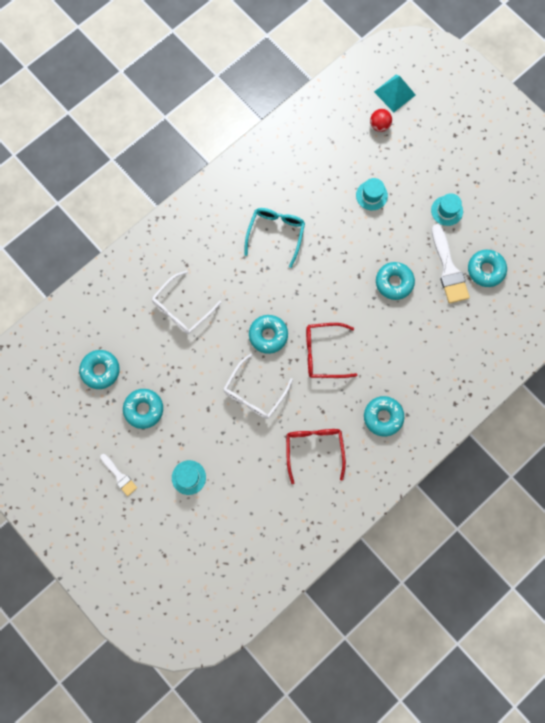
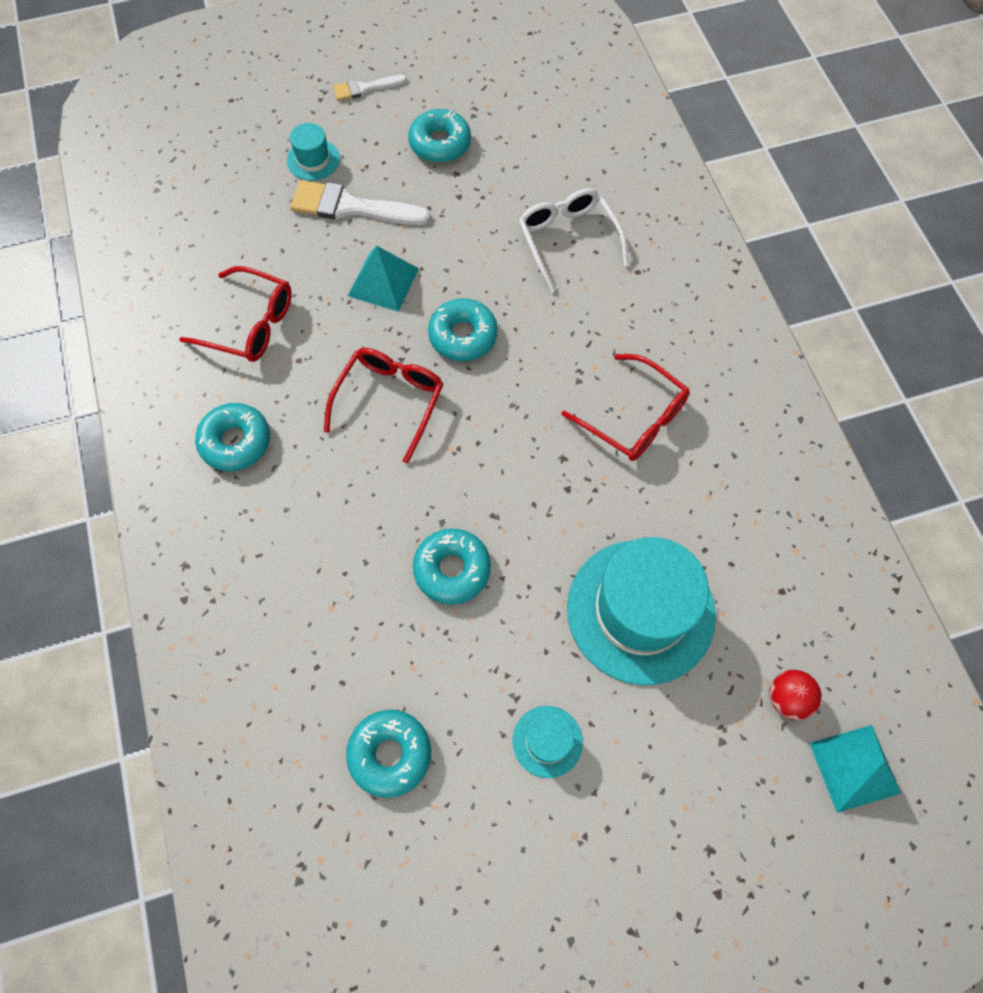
camera: 115 degrees right, 10 degrees down
turquoise donut [79,350,120,389] -> none
white glasses [223,353,293,419] -> turquoise pyramid [348,246,419,312]
turquoise glasses [244,208,305,268] -> red glasses [562,354,690,461]
turquoise hat [356,178,388,210] -> turquoise hat [567,537,716,685], size x2.23
white brush [432,224,470,303] -> white brush moved to [290,180,430,225]

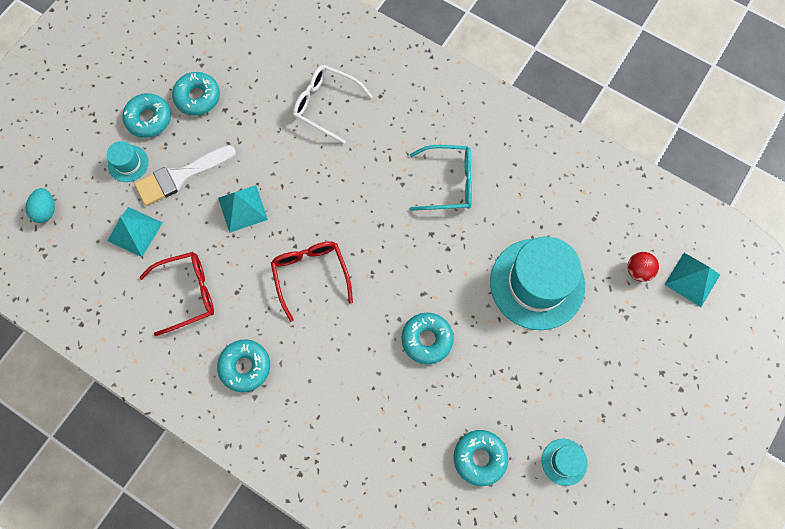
camera: 40 degrees left, 5 degrees up
white brush [333,75,407,101] -> none
turquoise donut [428,298,498,361] -> turquoise donut moved to [123,93,171,138]
turquoise hat [513,706,583,778] -> turquoise hat moved to [542,439,588,486]
red glasses [562,354,690,461] -> turquoise glasses [410,145,472,211]
none -> turquoise egg [25,188,55,223]
none -> turquoise pyramid [107,207,162,257]

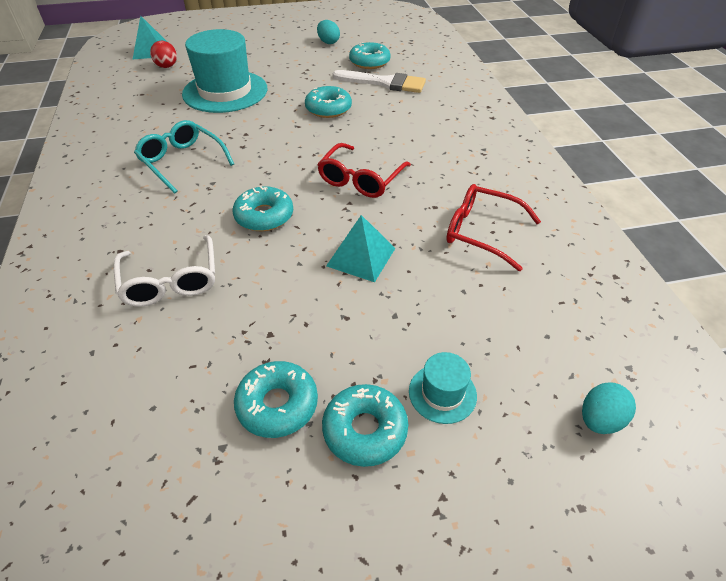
camera: 135 degrees left, 25 degrees down
turquoise pyramid [107,207,162,257] -> none
white brush [134,145,236,206] -> white brush moved to [333,70,426,93]
turquoise donut [217,340,270,392] -> turquoise donut moved to [233,186,293,231]
turquoise hat [542,439,588,486] -> turquoise egg [317,20,340,44]

